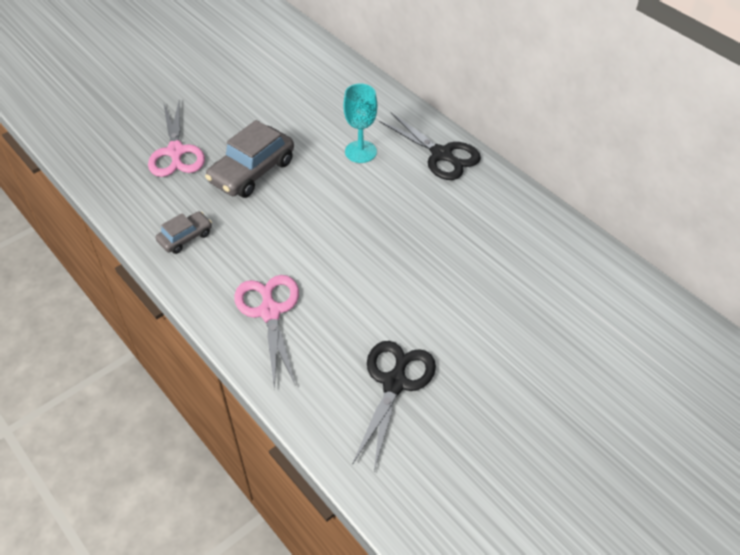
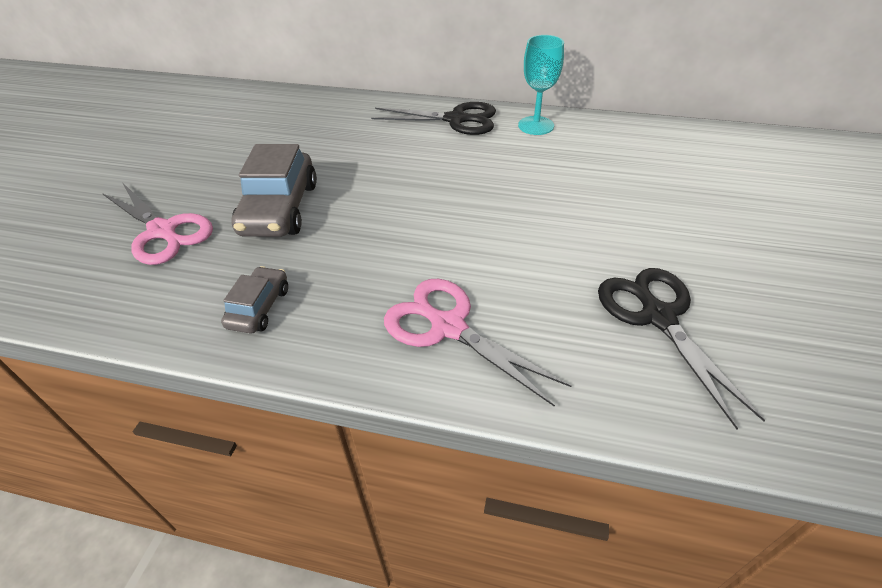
camera: 35 degrees left, 5 degrees down
turquoise goblet [343,83,377,163] -> turquoise goblet moved to [518,35,564,135]

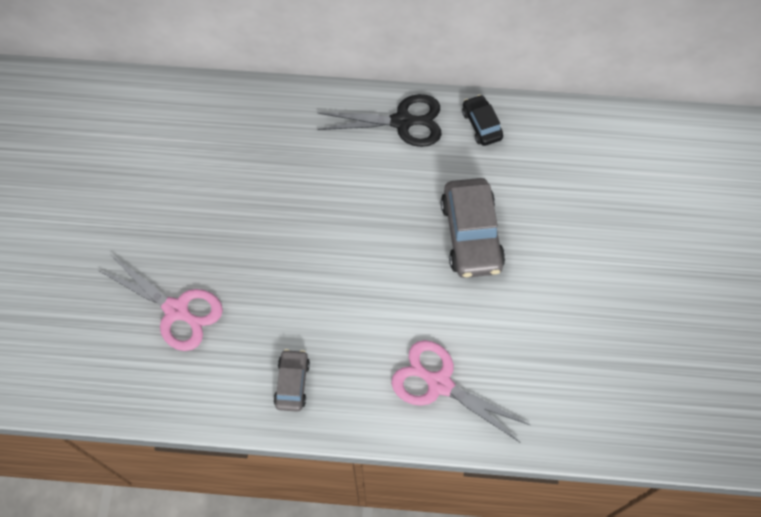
camera: 10 degrees left, 20 degrees up
grey car [231,144,317,237] -> grey car moved to [441,178,505,278]
turquoise goblet [518,35,564,135] -> black car [462,95,503,146]
black scissors [598,268,765,429] -> none

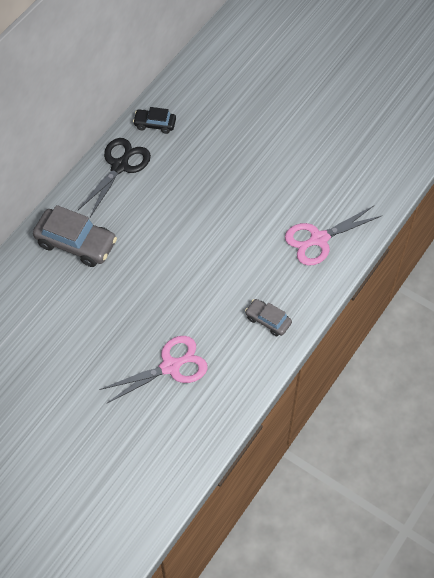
camera: 60 degrees left, 5 degrees down
grey car [441,178,505,278] -> grey car moved to [33,205,117,267]

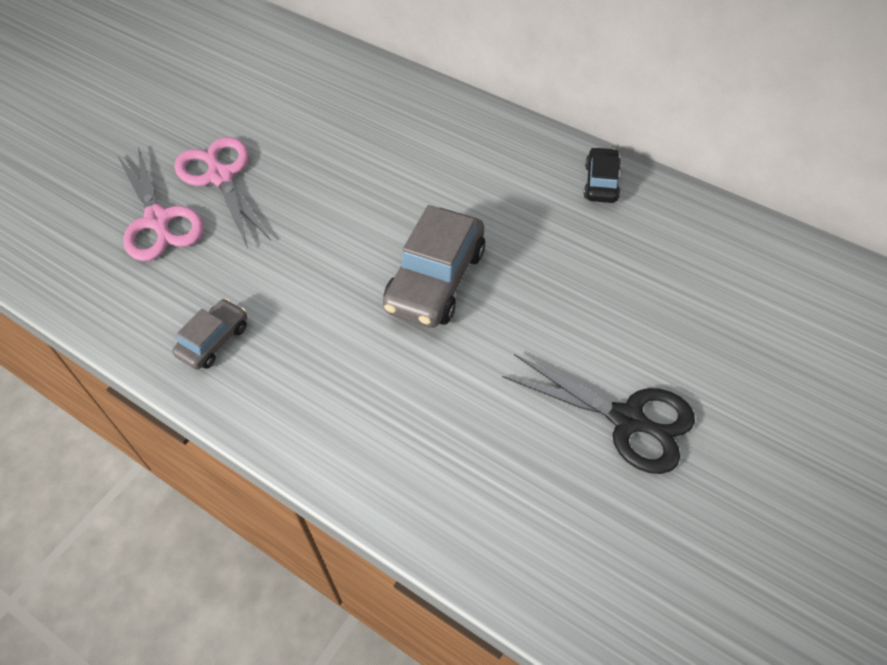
camera: 90 degrees right, 5 degrees down
grey car [33,205,117,267] -> grey car moved to [383,205,485,328]
black scissors [77,138,151,217] -> black scissors moved to [502,354,695,474]
pink scissors [285,206,381,266] -> pink scissors moved to [175,137,271,248]

